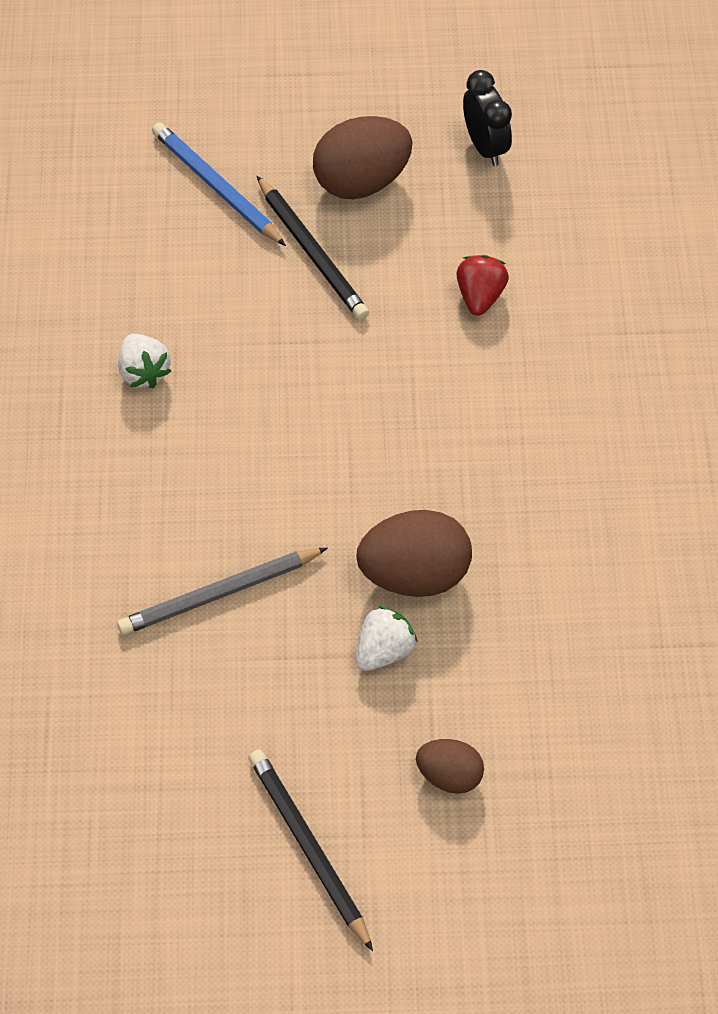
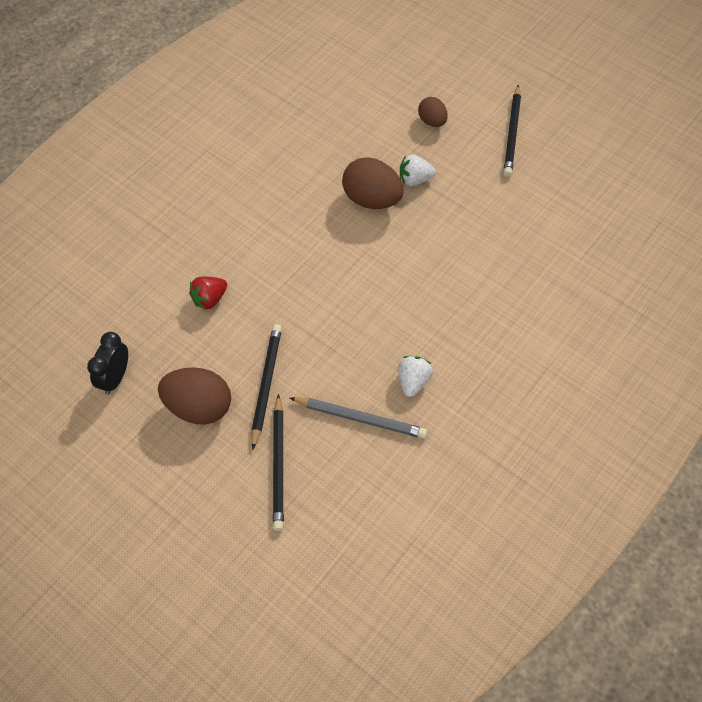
camera: 140 degrees left, 0 degrees up
grey pencil [117,548,327,635] -> grey pencil moved to [290,397,427,439]
blue pencil [152,122,286,246] -> black pencil [273,394,284,531]

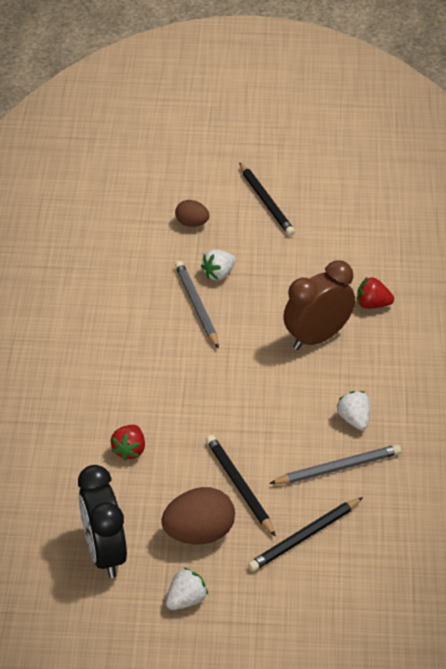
camera: 35 degrees left, 15 degrees down
black clock [87,332,128,395] -> black clock [78,465,127,578], size x1.60
black pencil [273,394,284,531] -> black pencil turned 90 degrees clockwise [248,497,363,571]
brown egg [342,157,403,209] -> grey pencil [175,261,219,349]
none -> white strawberry [166,567,208,610]
none -> brown clock [283,261,355,350]
none -> red strawberry [357,277,394,309]

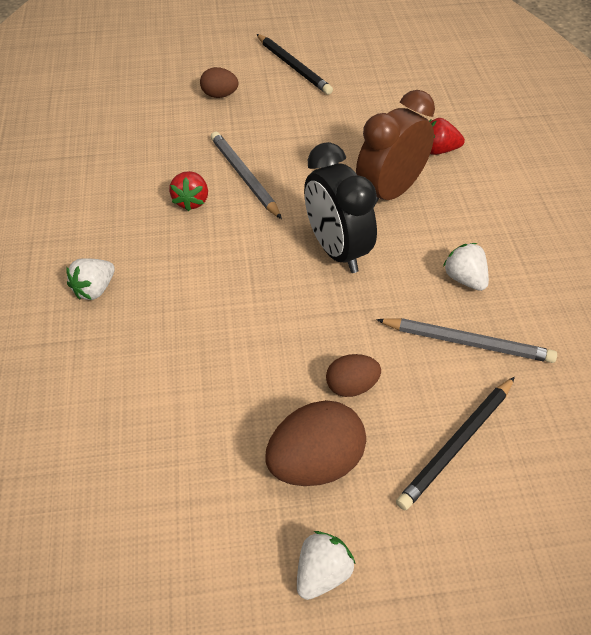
camera: 10 degrees left, 5 degrees up
black clock [78,465,127,578] -> black clock moved to [304,142,377,273]
red strawberry [111,425,145,461] -> red strawberry moved to [169,171,208,211]
white strawberry [201,250,236,281] -> white strawberry moved to [66,258,115,300]
black pencil [206,435,276,537] -> brown egg [326,354,381,397]
grey pencil [269,445,401,484] -> grey pencil turned 45 degrees clockwise [376,318,557,363]

